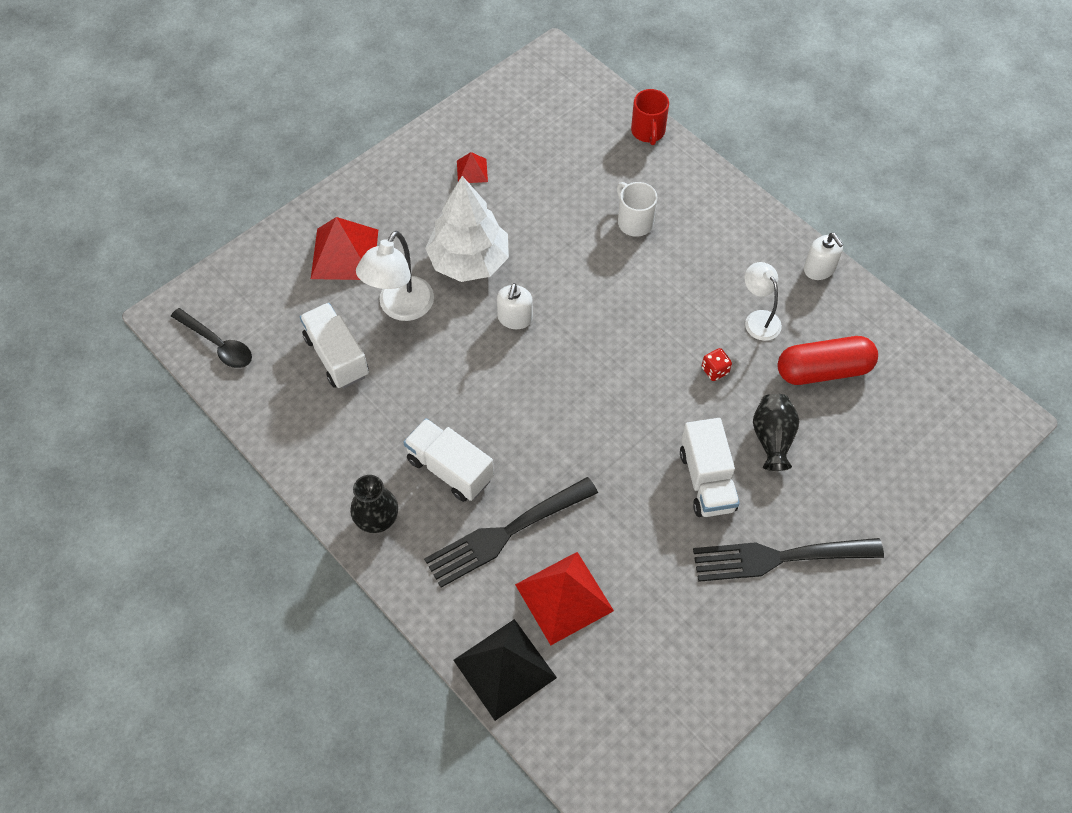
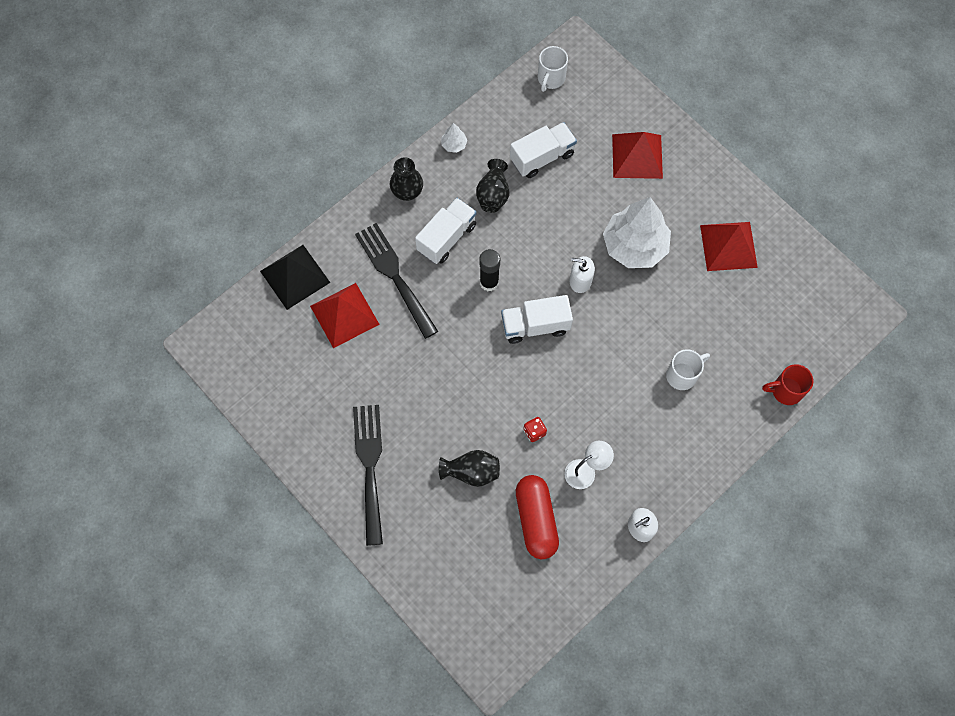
camera: 90 degrees right, 10 degrees up
black spoon [171,308,252,368] -> white mug [538,46,568,92]
white lamp [356,231,434,321] -> none
red pyramid [457,152,488,183] -> red pyramid [700,222,758,271], size x2.00
white truck [680,418,740,517] -> white truck moved to [501,295,573,344]
none -> white tree [441,123,467,153]
none -> black vase [476,159,510,213]
none -> black glue stick [479,249,500,291]

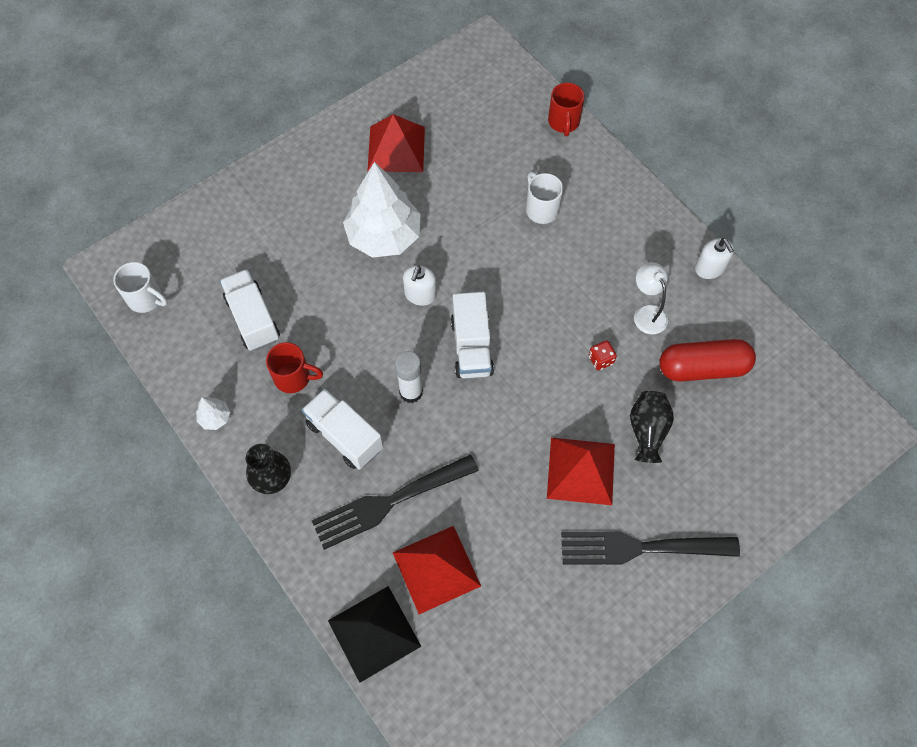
camera: 85 degrees left, 5 degrees down
black vase [476,159,510,213] -> red mug [266,342,323,393]
black glue stick [479,249,500,291] -> white glue stick [395,351,423,403]
red pyramid [612,132,663,179] -> red pyramid moved to [547,438,615,505]

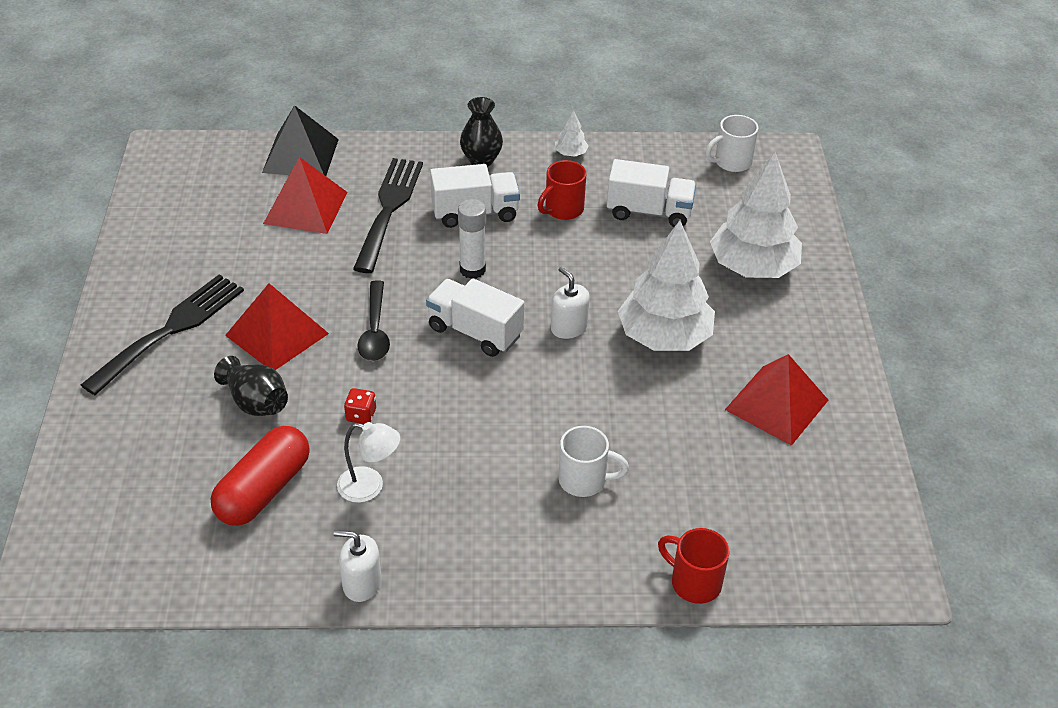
camera: 125 degrees right, 20 degrees down
none -> black spoon [357,280,390,361]
none -> white tree [710,152,802,278]

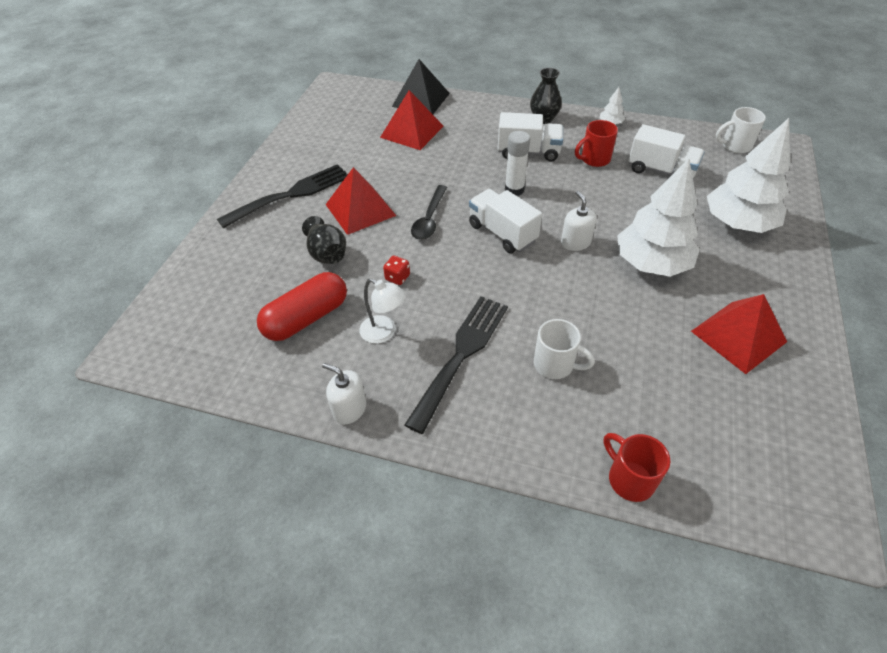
camera: 20 degrees right, 5 degrees up
black fork [353,158,423,273] -> black fork moved to [405,296,508,434]

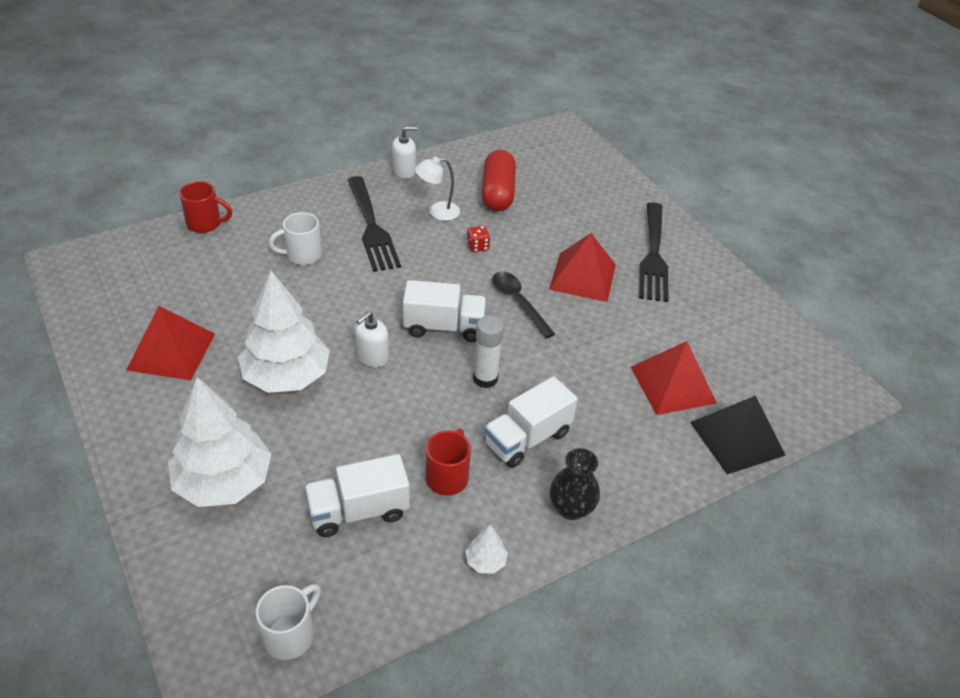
camera: 130 degrees right, 5 degrees down
black vase [302,216,346,264] -> none
white soap dispenser [561,191,597,251] -> white soap dispenser turned 105 degrees clockwise [355,312,389,367]

